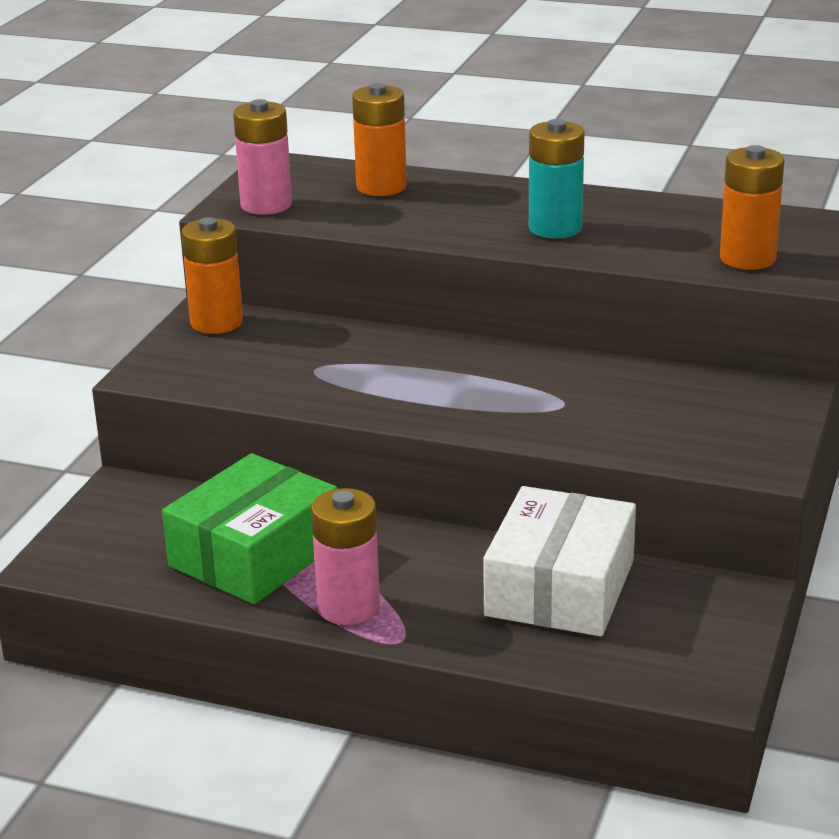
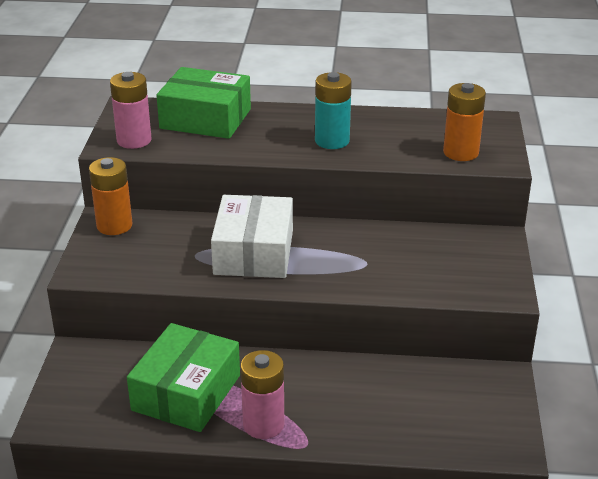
camera: 15 degrees left, 5 degrees up
orange battery [352,83,407,196] -> green box [156,67,251,139]
white box [483,486,636,636] -> white box moved to [211,195,293,278]

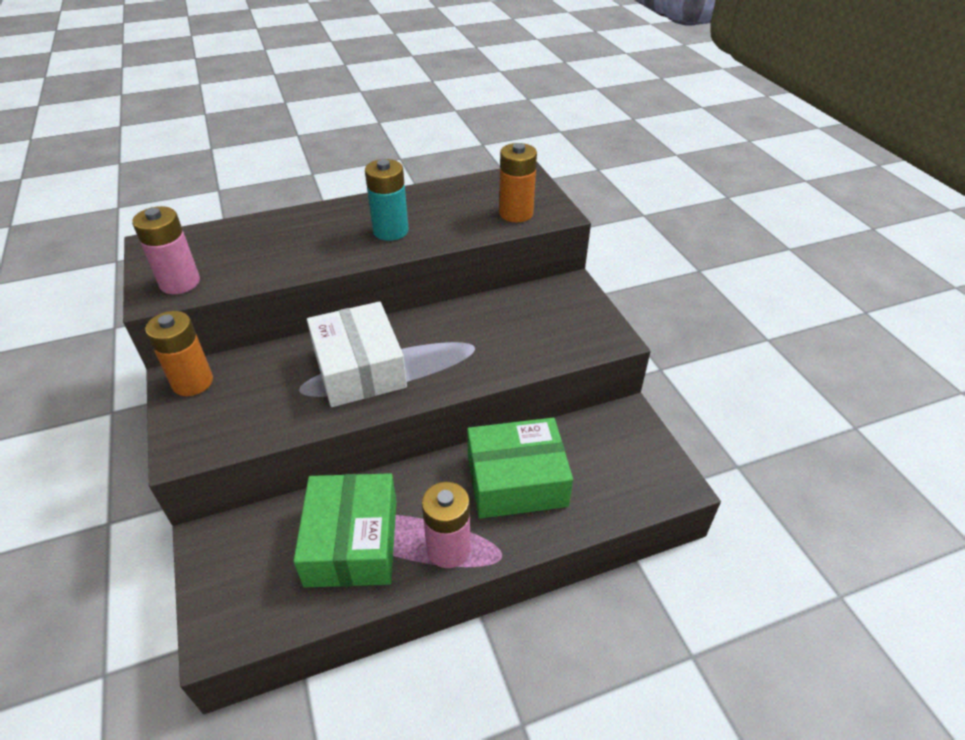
camera: 25 degrees left, 10 degrees up
green box [156,67,251,139] -> green box moved to [467,418,573,519]

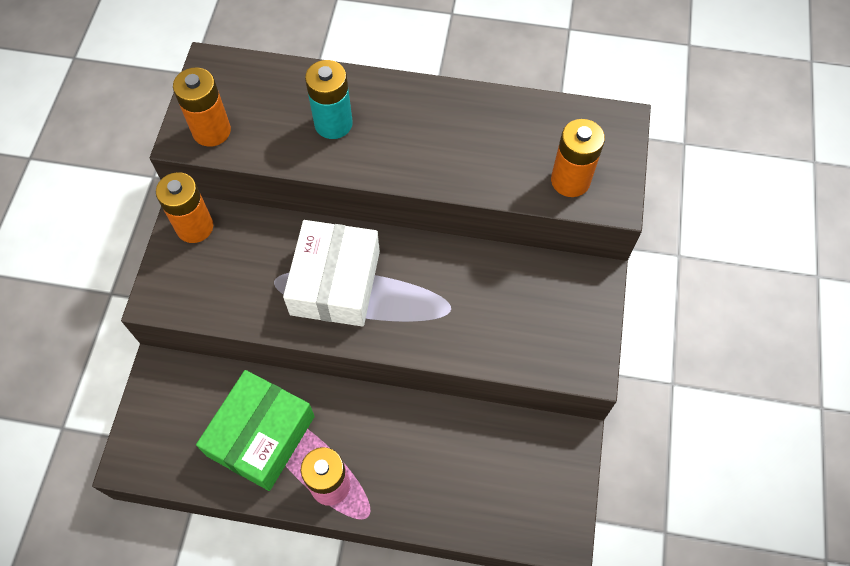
camera: 30 degrees right, 20 degrees up
pink battery [132,206,200,294] -> orange battery [173,67,231,147]
turquoise battery [365,159,409,241] -> turquoise battery moved to [305,60,353,139]
green box [467,418,573,519] -> none

